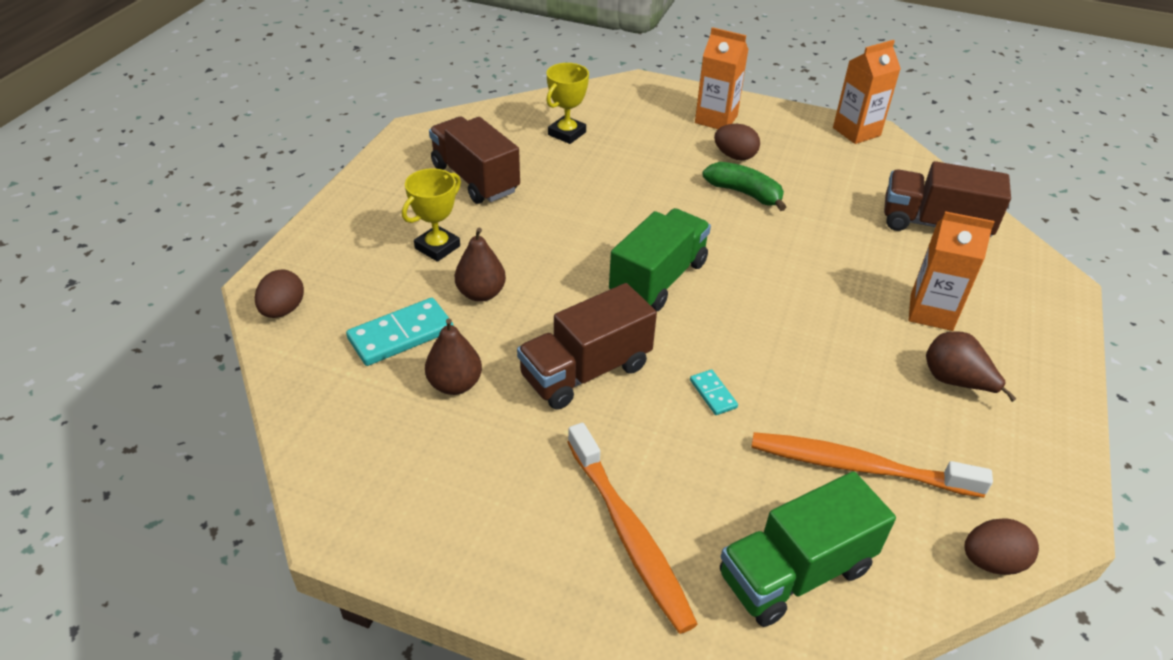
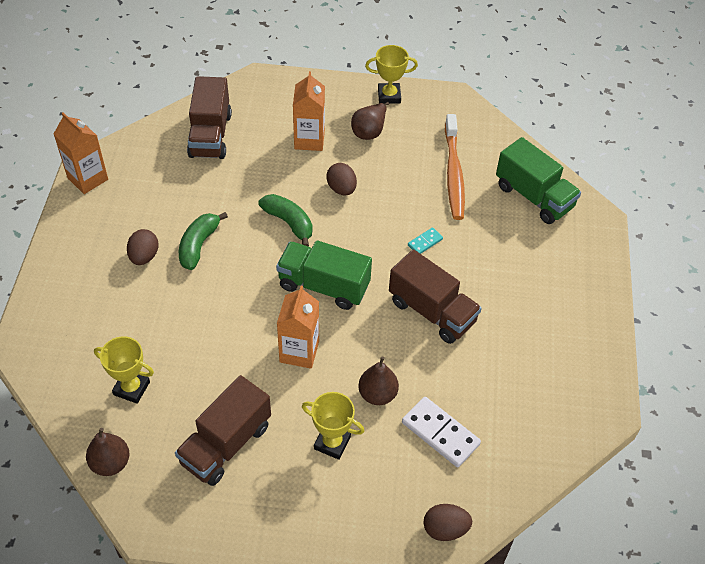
camera: 105 degrees left, 10 degrees up
turquoise domino [346,298,453,366] -> white domino [402,397,481,467]
brown pear [425,318,482,395] -> brown pear moved to [86,428,130,476]
orange toothbrush [568,423,698,634] -> none
orange carton [695,27,749,129] -> orange carton moved to [277,286,319,369]
brown egg [964,518,1039,575] -> brown egg moved to [326,163,357,196]
none -> green banana [258,194,312,246]
none -> yellow trophy [365,45,418,104]

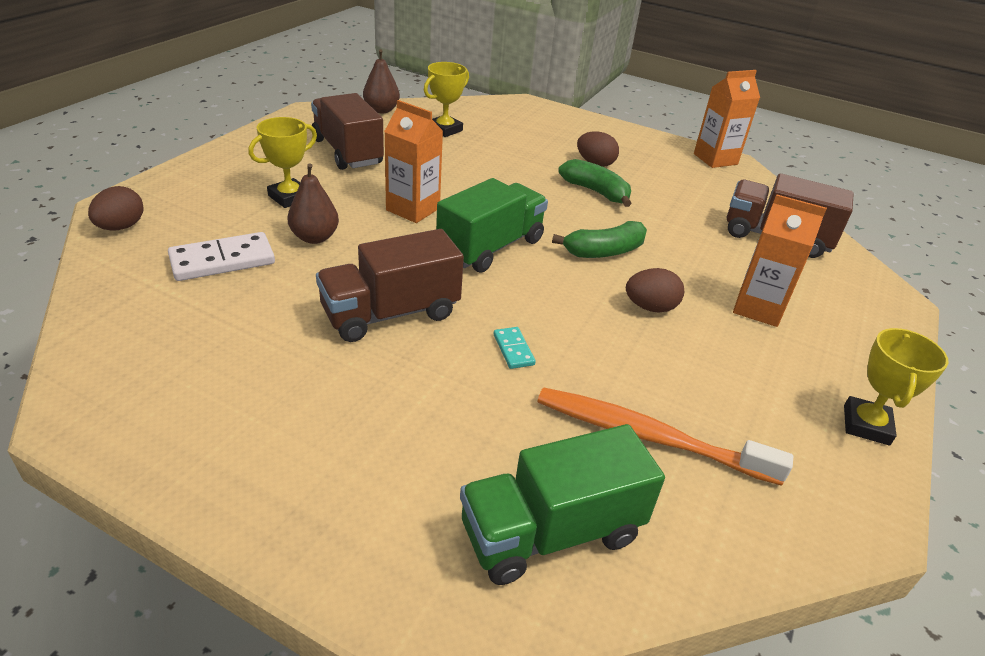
camera: 110 degrees right, 15 degrees down
brown pear [351,102,389,140] -> none

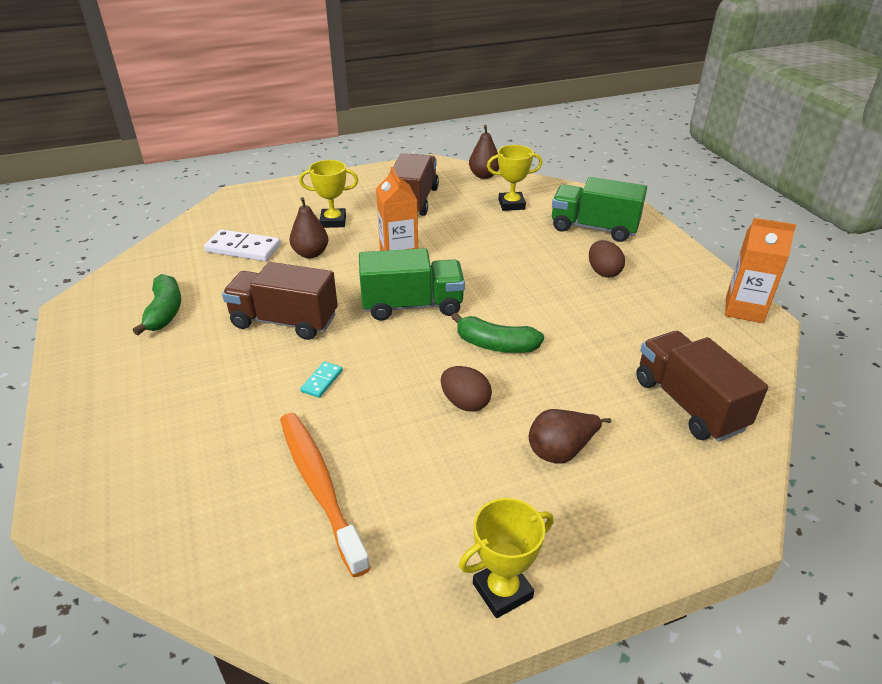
camera: 45 degrees right, 0 degrees up
brown egg [88,186,144,230] -> none
green truck [460,424,665,585] -> green truck moved to [552,177,647,242]
green banana [558,159,632,207] -> green banana moved to [133,274,181,335]
orange carton [733,194,827,327] -> brown pear [529,409,612,464]

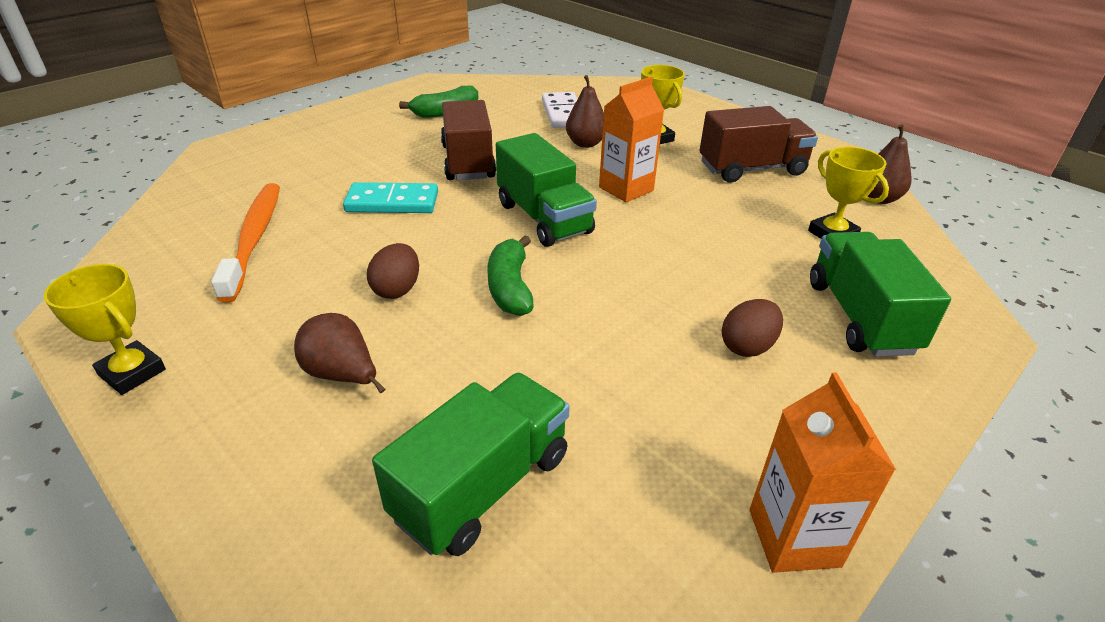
camera: 65 degrees right, 0 degrees up
orange toothbrush [280,413,371,577] -> orange toothbrush turned 45 degrees counterclockwise [211,183,280,303]
turquoise domino [300,361,343,398] -> turquoise domino [343,182,438,213], size x1.93
brown truck [636,331,768,442] -> green truck [372,373,570,556]

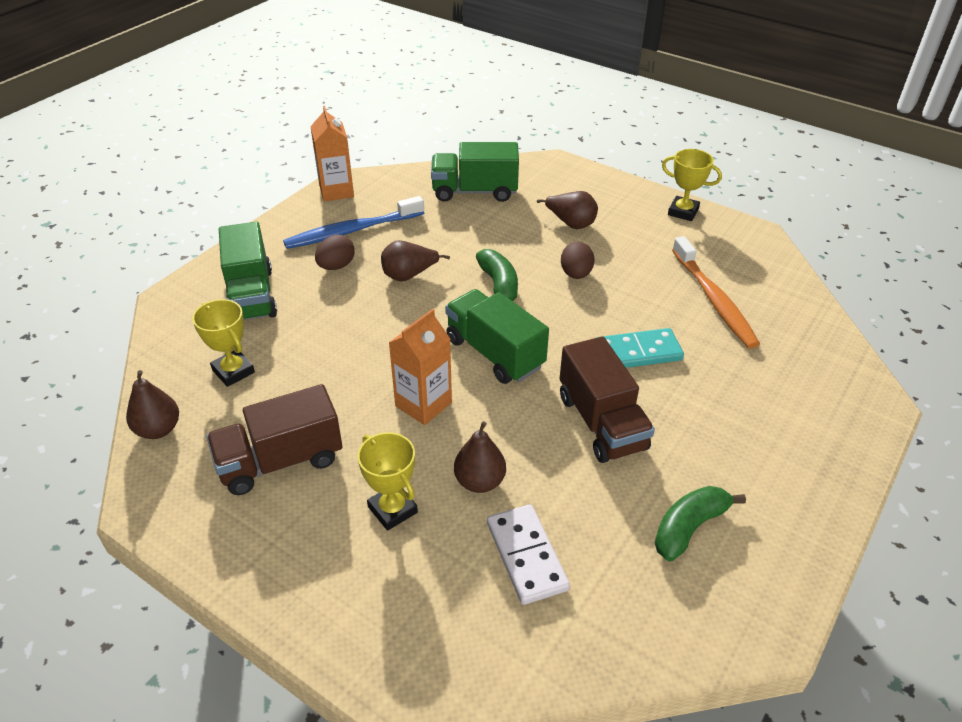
camera: 170 degrees right, 5 degrees up
green truck [372,373,570,556] -> green truck turned 60 degrees clockwise [431,142,519,202]
none -> blue toothbrush [283,196,424,249]
none -> brown pear [381,240,450,282]

